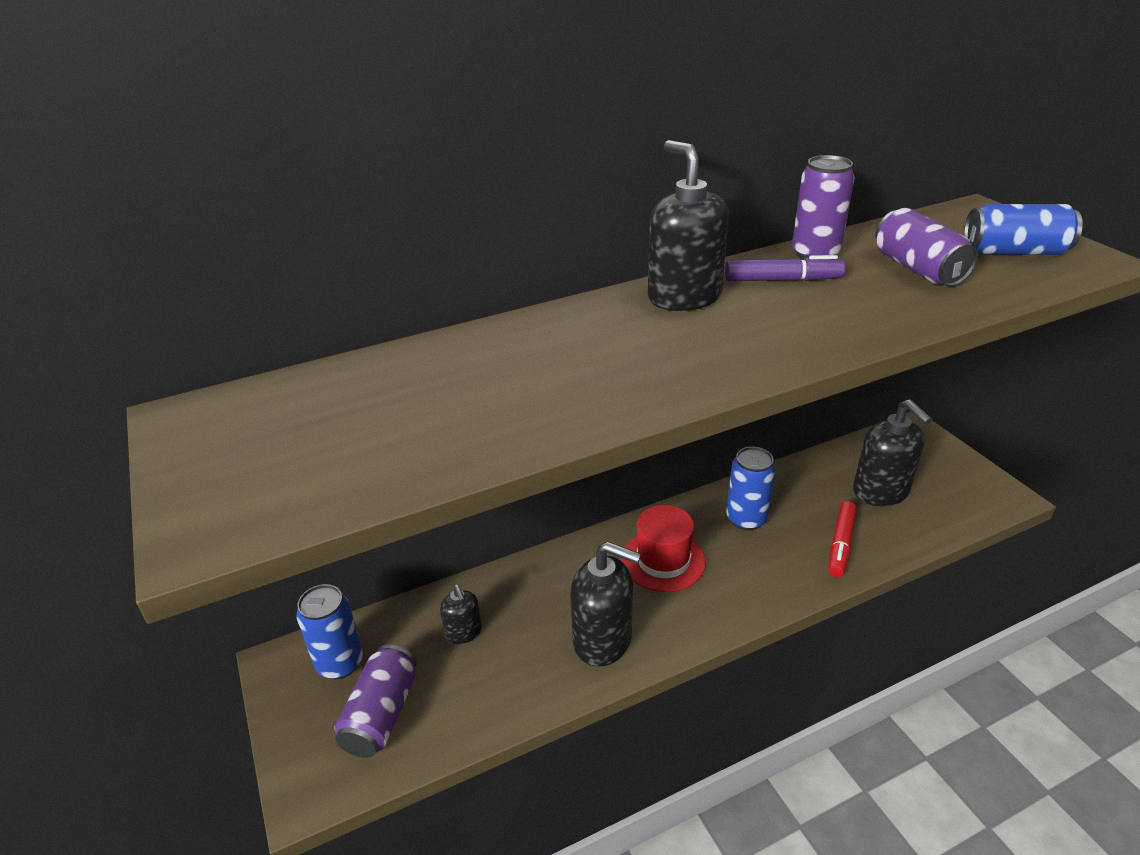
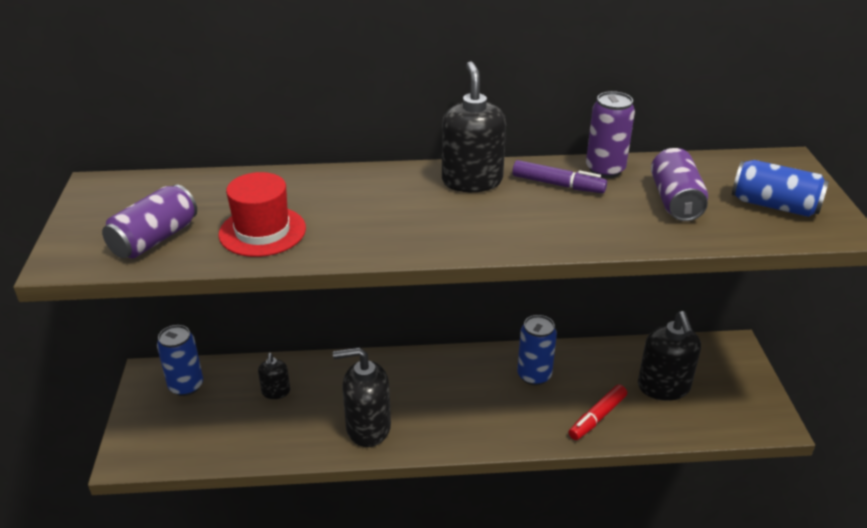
camera: 20 degrees right, 0 degrees up
purple can [335,645,417,758] -> purple can moved to [102,184,197,259]
black soap dispenser [570,541,641,667] -> black soap dispenser turned 135 degrees clockwise [333,347,391,447]
red hat [622,505,706,592] -> red hat moved to [218,172,306,257]

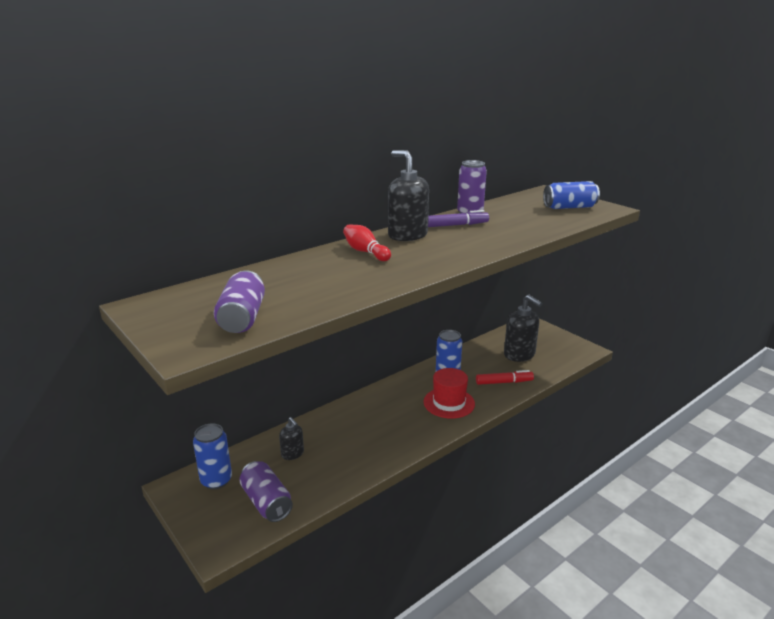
camera: 35 degrees left, 10 degrees down
red hat [218,172,306,257] -> red hat moved to [424,368,475,419]
black soap dispenser [333,347,391,447] -> none
red marker [569,385,627,440] -> red marker turned 105 degrees counterclockwise [476,370,534,385]
purple can [651,148,708,221] -> purple can moved to [239,461,293,522]
none -> red bowling pin [343,224,391,261]

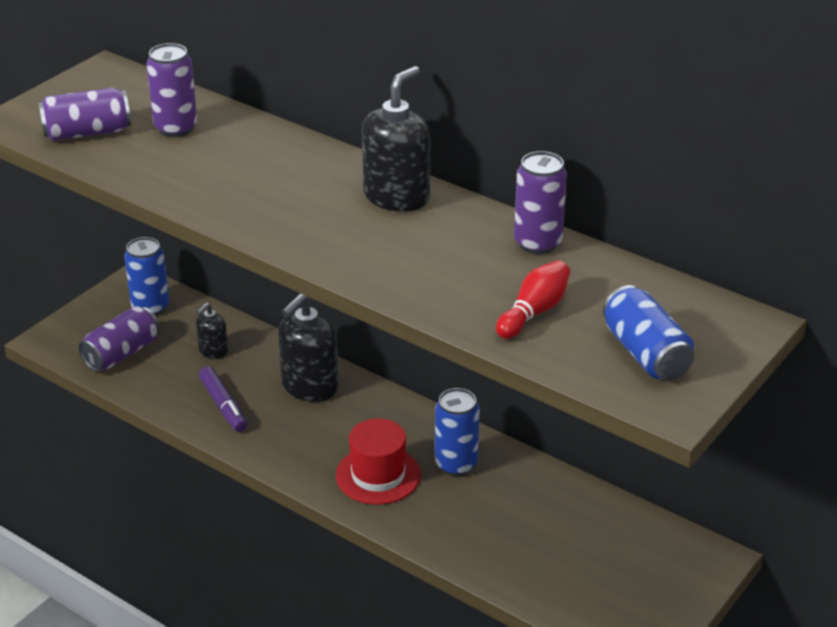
camera: 75 degrees right, 10 degrees up
red bowling pin [343,224,391,261] -> red bowling pin moved to [496,260,570,339]
purple marker [428,210,489,227] -> purple marker moved to [199,366,248,432]
red marker [476,370,534,385] -> none
black soap dispenser [504,295,542,362] -> black soap dispenser moved to [278,293,339,402]
none -> purple can [146,43,197,137]

